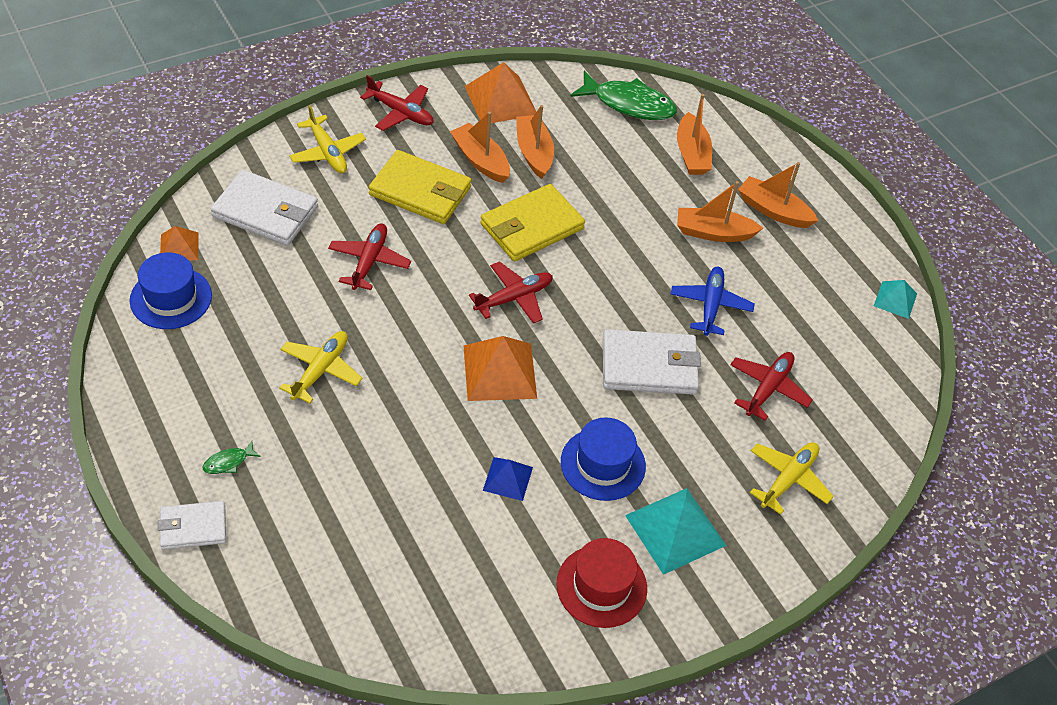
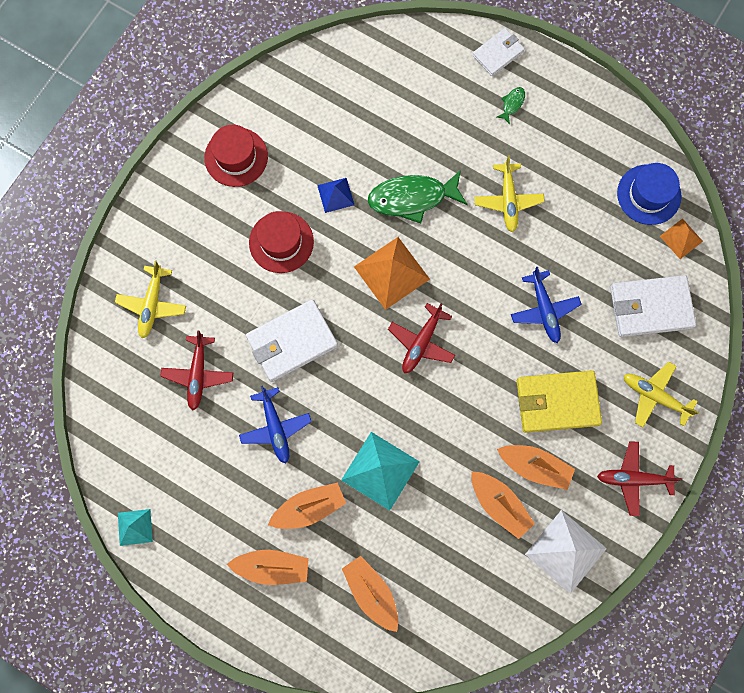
camera: 155 degrees right, 25 degrees up
red plane [328,223,411,290] -> blue plane [511,267,582,343]
orange pyramid [465,62,536,123] -> white pyramid [525,510,607,594]
yellow wallet [480,184,585,261] -> none
blue hat [561,417,646,501] -> red hat [249,211,314,273]
green fish [570,71,677,120] -> green fish moved to [368,170,468,223]
turquoise pyramid [625,488,726,575] -> turquoise pyramid moved to [341,432,420,511]

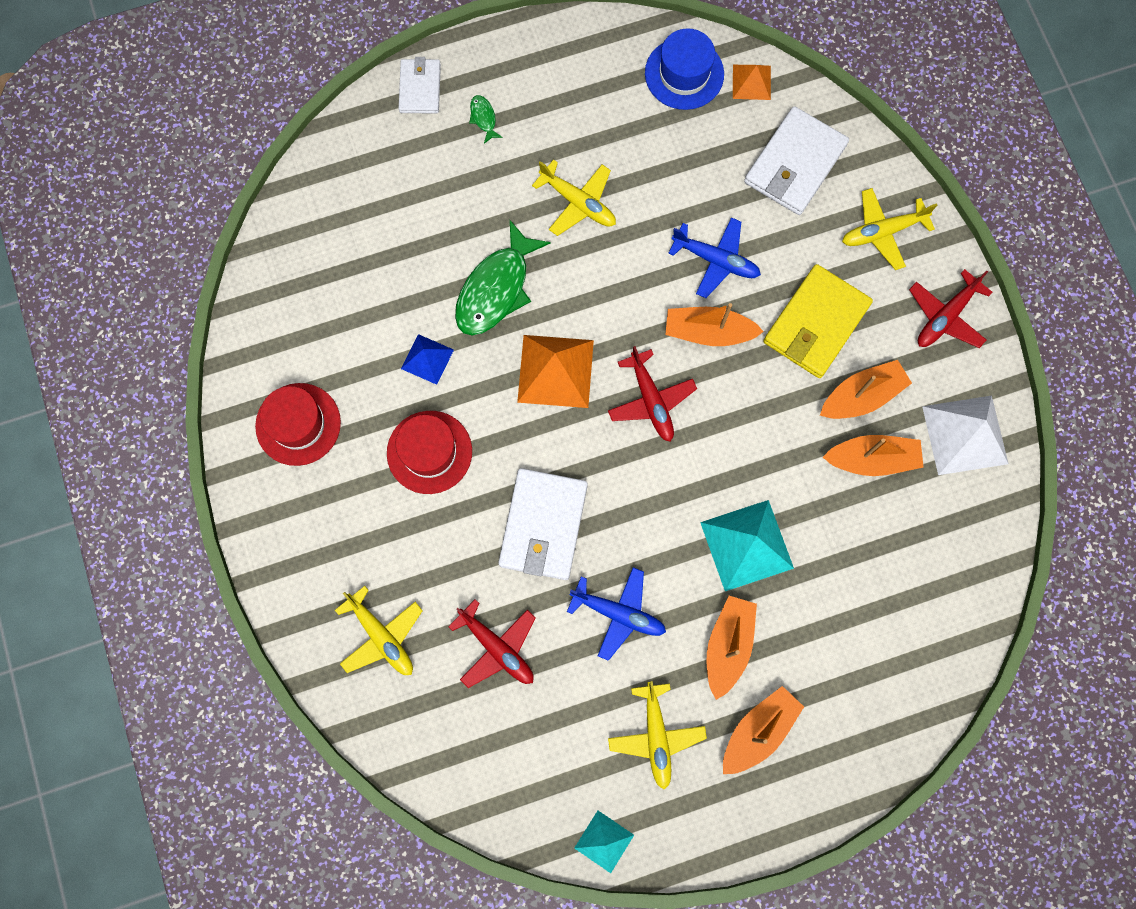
camera: 50 degrees left, 0 degrees up
orange boat [342,556,398,632] -> orange boat moved to [665,303,764,346]
none -> yellow plane [608,681,707,790]

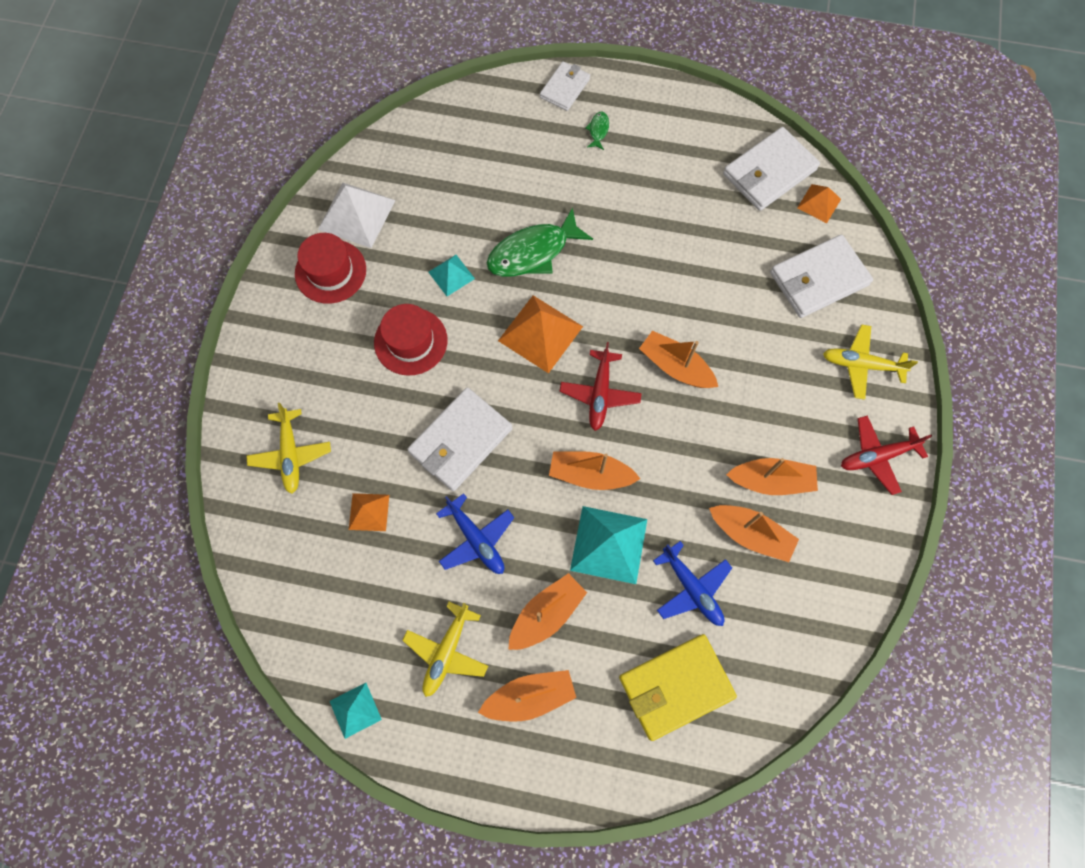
camera: 30 degrees right, 5 degrees down
blue pyramid [401,334,454,385] -> turquoise pyramid [428,255,475,296]
red plane [448,599,536,688] -> orange pyramid [349,493,389,531]
yellow plane [532,159,616,236] -> none
blue hat [645,28,724,110] -> white wallet [723,127,820,211]
blue plane [668,217,761,298] -> blue plane moved to [653,541,732,626]
yellow wallet [763,264,873,378] -> yellow wallet moved to [619,634,737,741]
white pyramid [922,396,1008,475] -> white pyramid moved to [318,183,395,248]
none -> orange boat [549,451,640,490]

